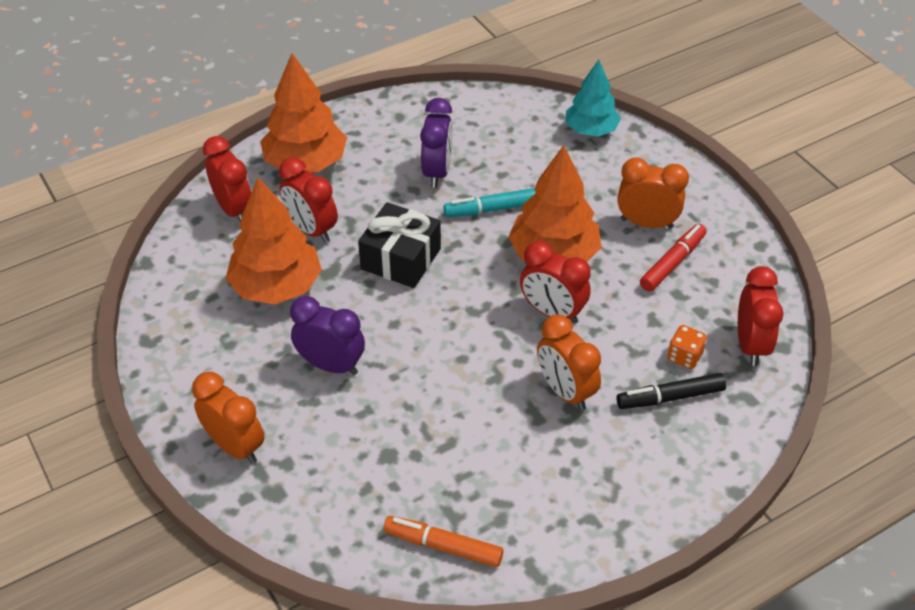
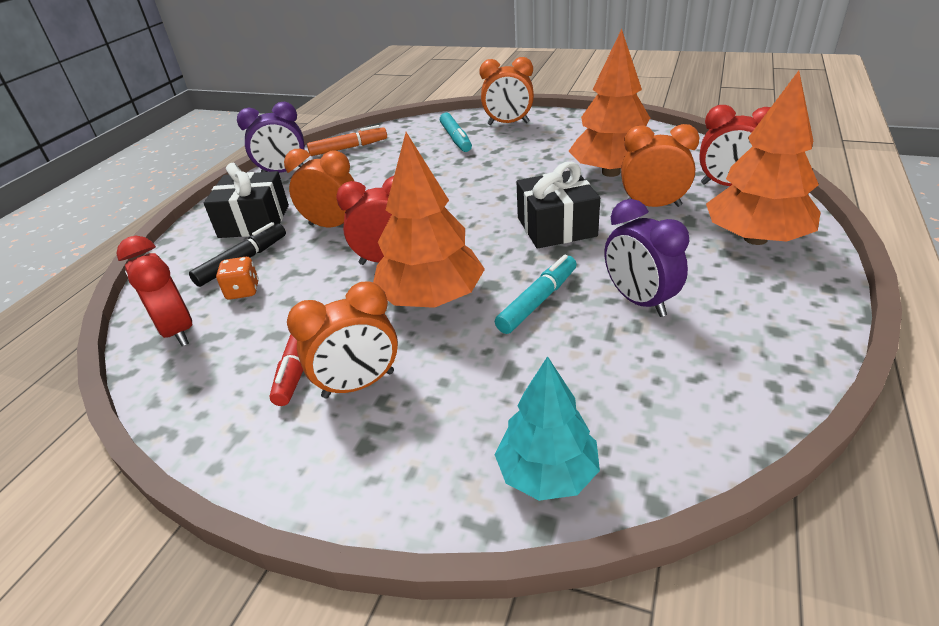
camera: 145 degrees right, 10 degrees down
red clock [279,157,338,243] -> orange clock [621,124,699,207]
purple clock [290,296,365,375] -> purple clock moved to [237,102,305,173]
none -> black gift [204,163,289,238]
none -> turquoise marker [440,113,472,152]

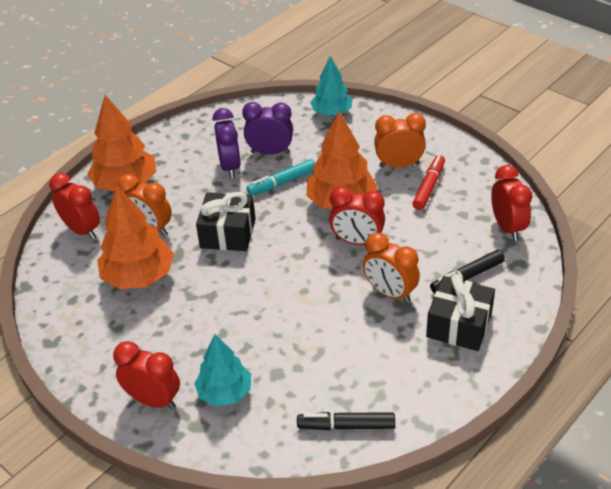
camera: 160 degrees left, 5 degrees up
orange dice [216,257,259,300] -> none
purple clock [237,102,305,173] -> purple clock moved to [242,102,293,155]
orange marker [307,125,387,156] -> black marker [297,412,395,430]
turquoise marker [440,113,472,152] -> turquoise tree [194,334,251,407]
orange clock [479,57,534,125] -> red clock [113,341,180,409]

